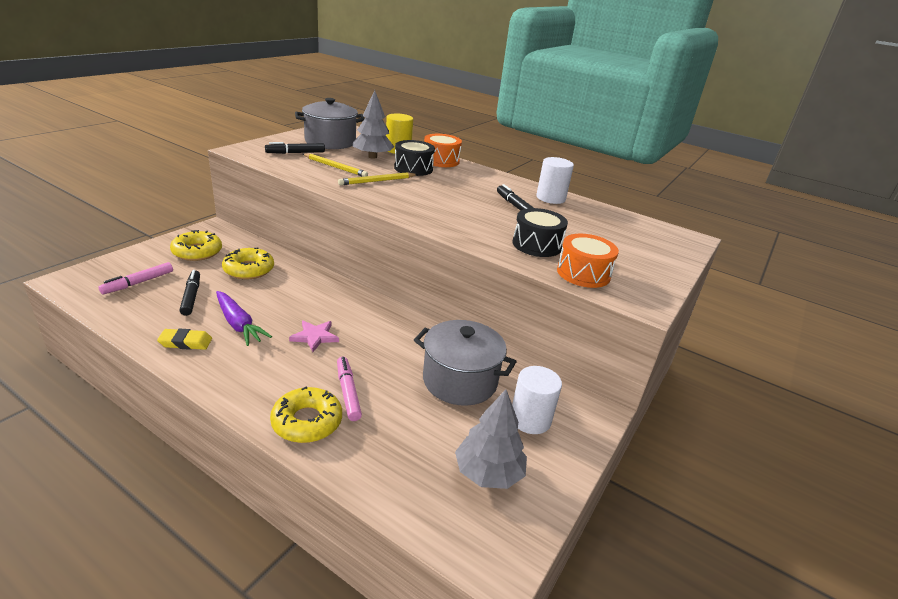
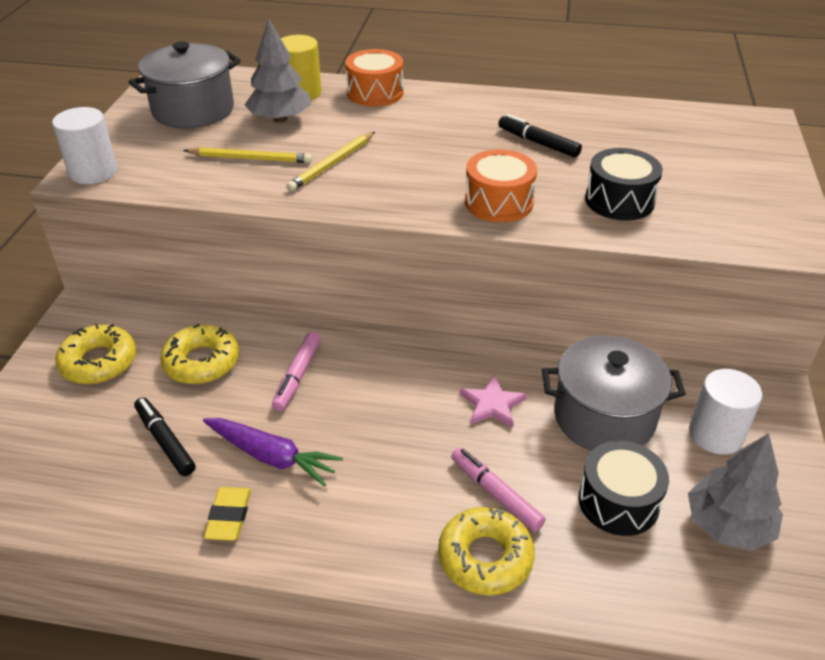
camera: 20 degrees left, 10 degrees up
pink marker [98,262,173,294] -> pink marker moved to [272,332,321,411]
yellow eraser [157,328,212,350] -> yellow eraser turned 60 degrees counterclockwise [204,487,251,541]
black marker [265,142,325,154] -> none
pink star [289,321,339,352] -> pink star moved to [460,375,527,428]
black drum [394,140,435,176] -> black drum moved to [578,441,669,536]
white cylinder [536,157,574,204] -> white cylinder moved to [52,107,117,184]
orange drum [557,234,619,288] -> orange drum moved to [465,149,537,222]

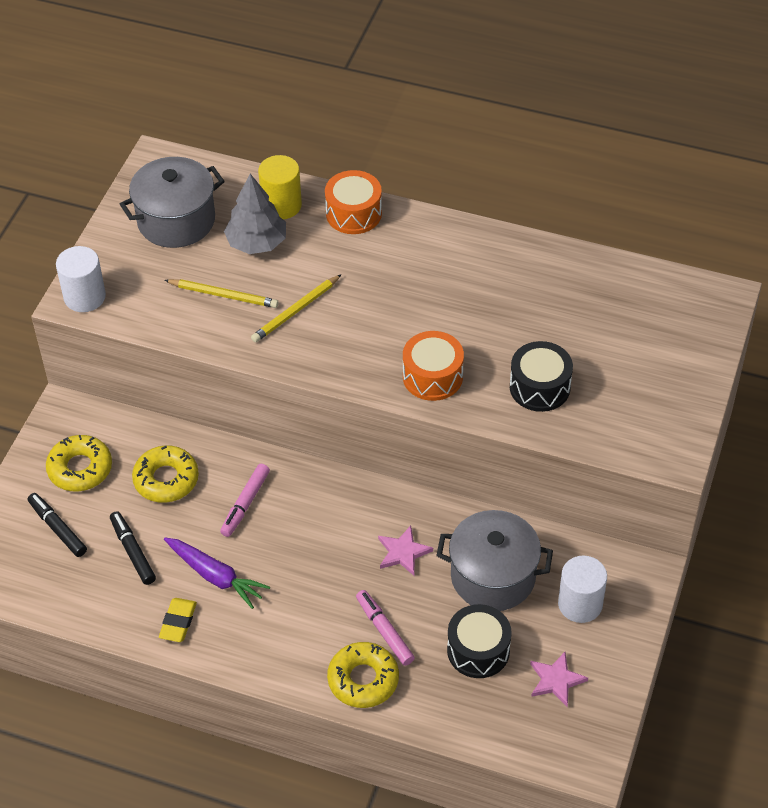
camera: 10 degrees right, 10 degrees up
black marker [498,114,582,158] -> black marker moved to [28,493,87,557]
grey tree [688,433,783,551] -> pink star [530,652,588,707]

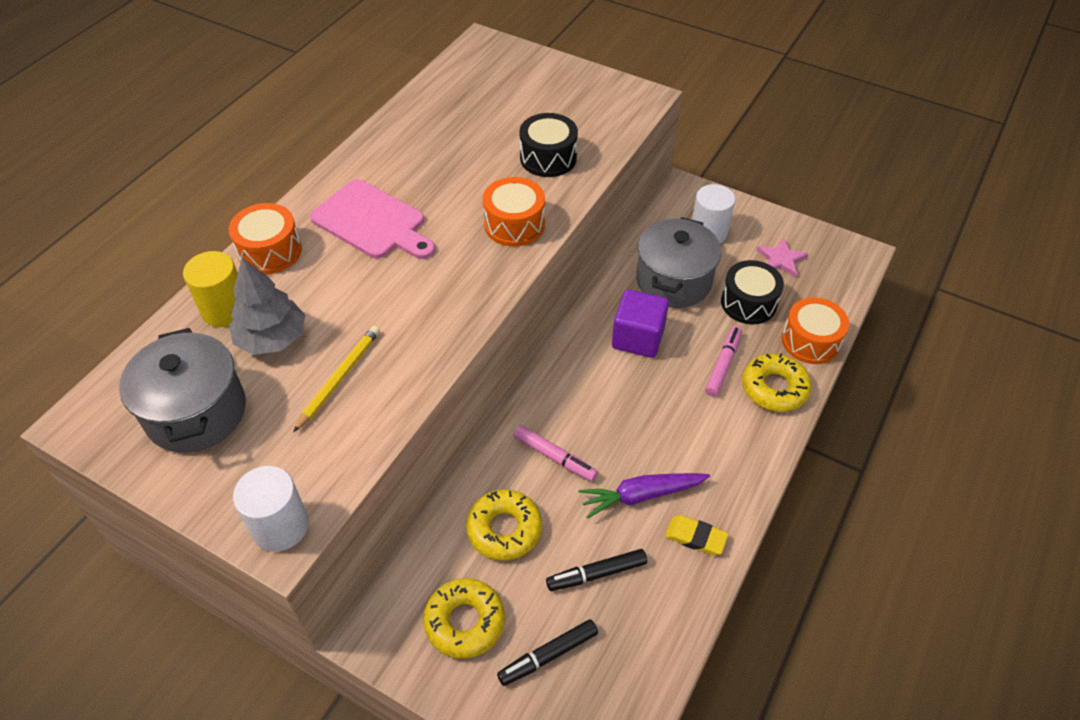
camera: 80 degrees left, 0 degrees up
purple carrot [164,538,270,609] -> purple carrot turned 150 degrees counterclockwise [578,473,710,518]
yellow pencil [251,274,342,342] -> none
pink marker [356,590,415,666] -> pink marker turned 135 degrees clockwise [705,326,742,396]
pink star [378,526,433,576] -> purple cube [612,289,669,358]
none -> pink cutting board [310,179,435,259]
none -> orange drum [782,297,849,364]

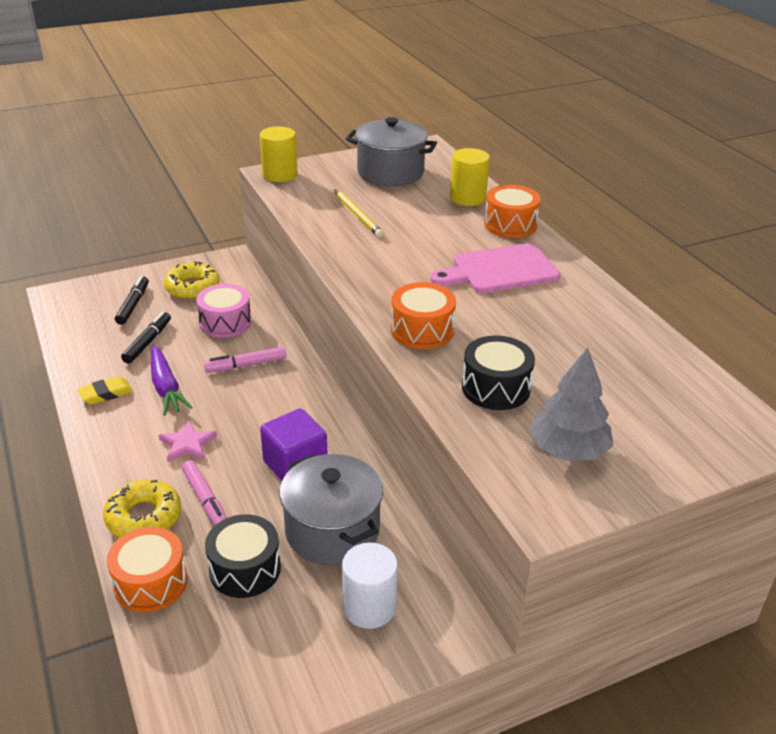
camera: 125 degrees right, 15 degrees down
grey tree [229,258,305,355] -> grey tree moved to [529,347,614,461]
white cylinder [233,466,309,552] -> yellow cylinder [260,126,298,182]
yellow donut [466,489,542,560] -> pink drum [196,284,252,338]
purple carrot [578,473,710,518] -> purple carrot turned 135 degrees clockwise [151,345,193,416]
pink star [757,238,808,277] -> pink star moved to [159,420,217,462]

